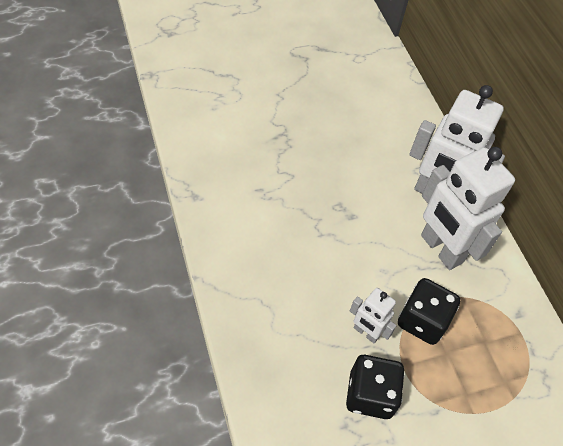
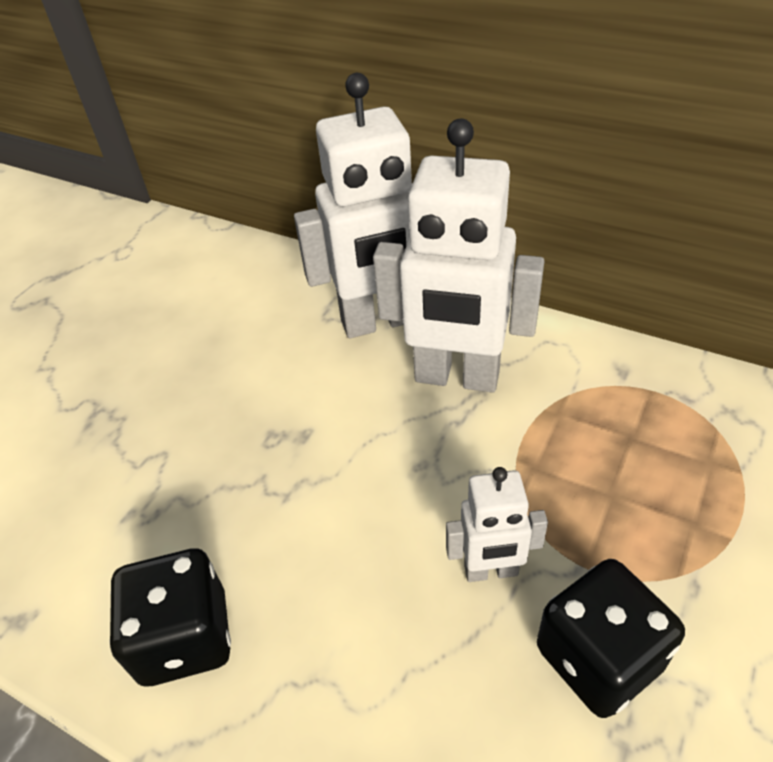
camera: 35 degrees left, 10 degrees down
black dice [398,278,460,345] -> black dice moved to [109,548,231,686]

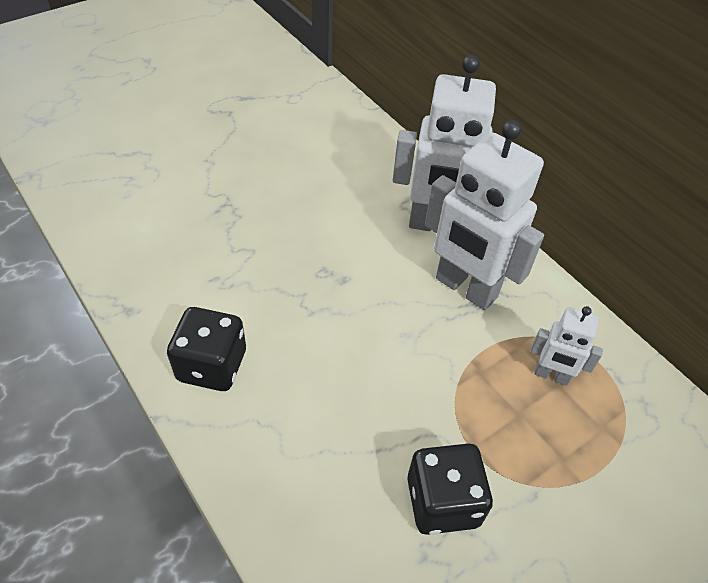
camera: 20 degrees right, 5 degrees up
white robot [446,467,548,582] -> white robot moved to [530,306,603,385]

